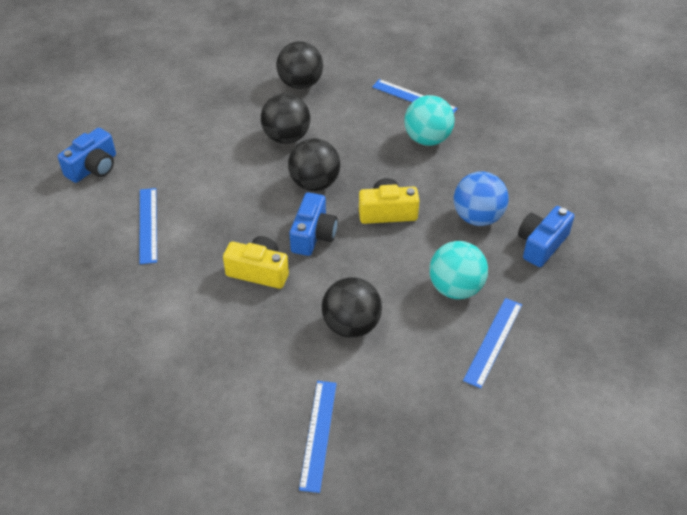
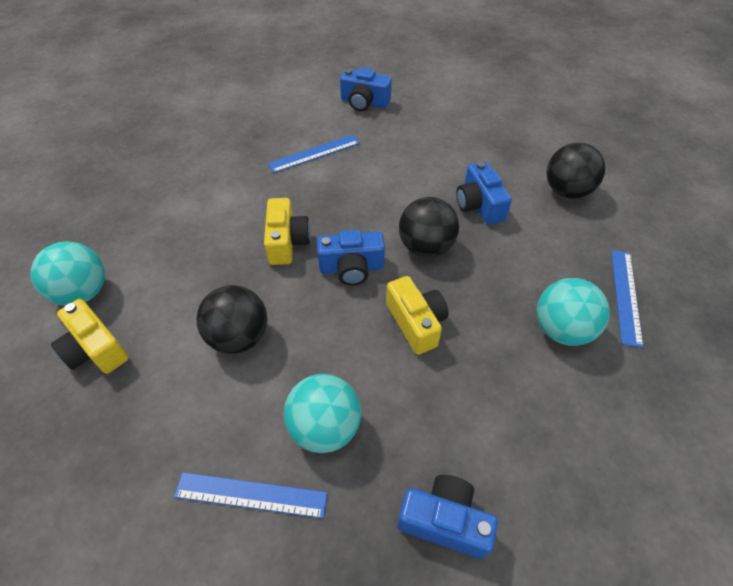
camera: 70 degrees right, 5 degrees up
black ball [261,93,310,144] -> blue camera [456,162,512,225]
blue ruler [299,381,337,493] -> yellow camera [51,299,128,374]
blue ball [454,171,509,226] -> none
none -> turquoise ball [31,241,105,306]

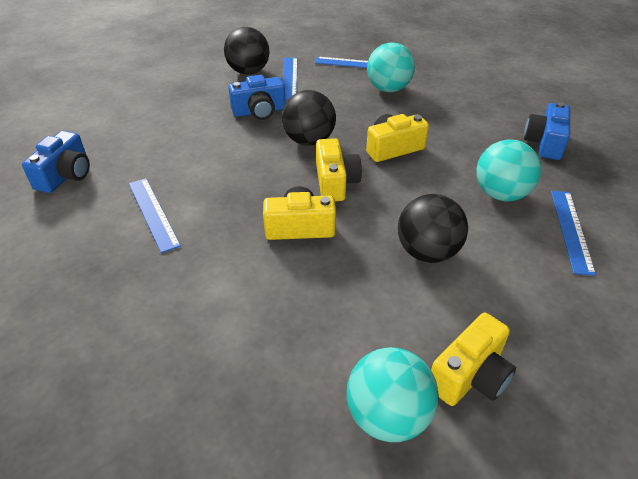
camera: 90 degrees left, 10 degrees down
blue camera [317,230,385,285] -> yellow camera [316,138,362,201]
none -> blue ruler [283,58,297,100]

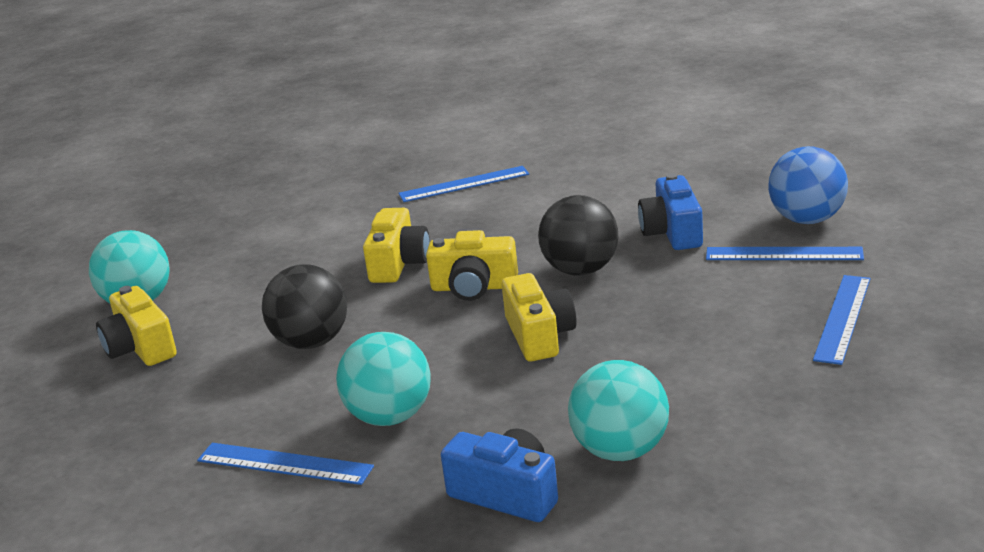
camera: 105 degrees right, 15 degrees down
blue camera [22,131,90,193] -> none
black ball [224,27,269,75] -> blue ball [768,146,848,224]
turquoise ball [367,43,415,92] -> turquoise ball moved to [568,360,669,461]

